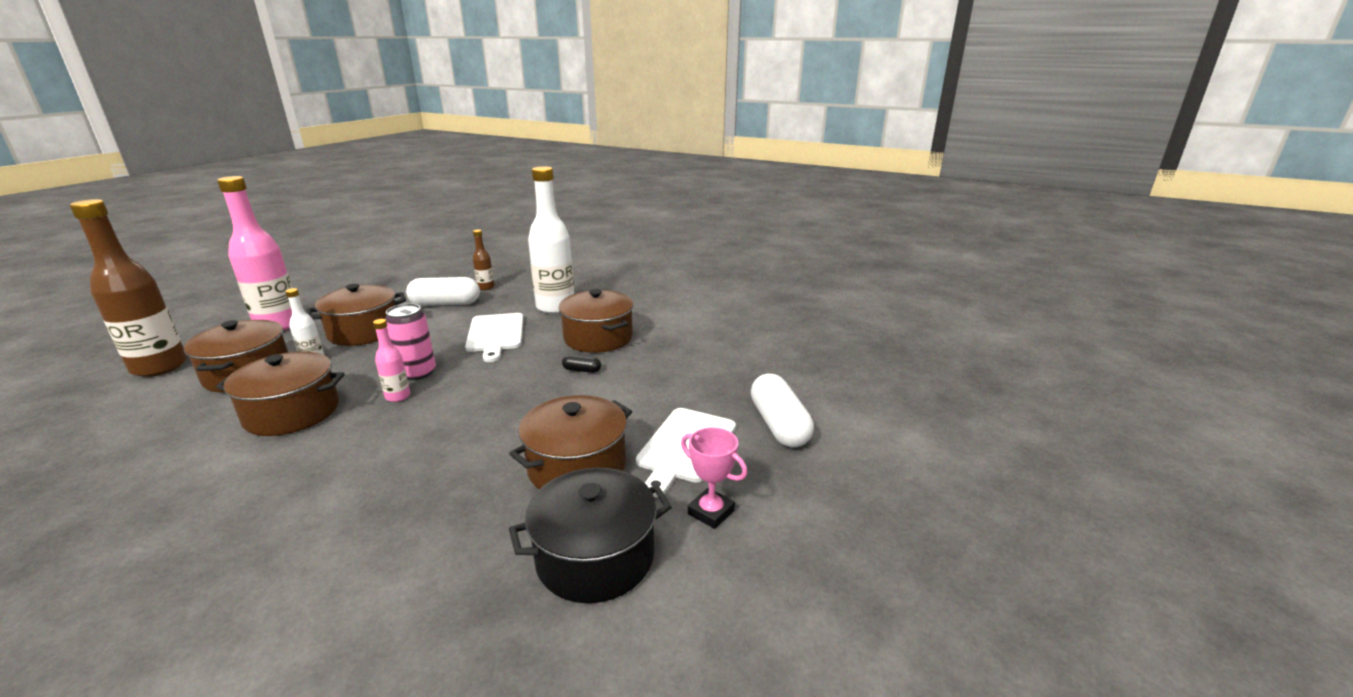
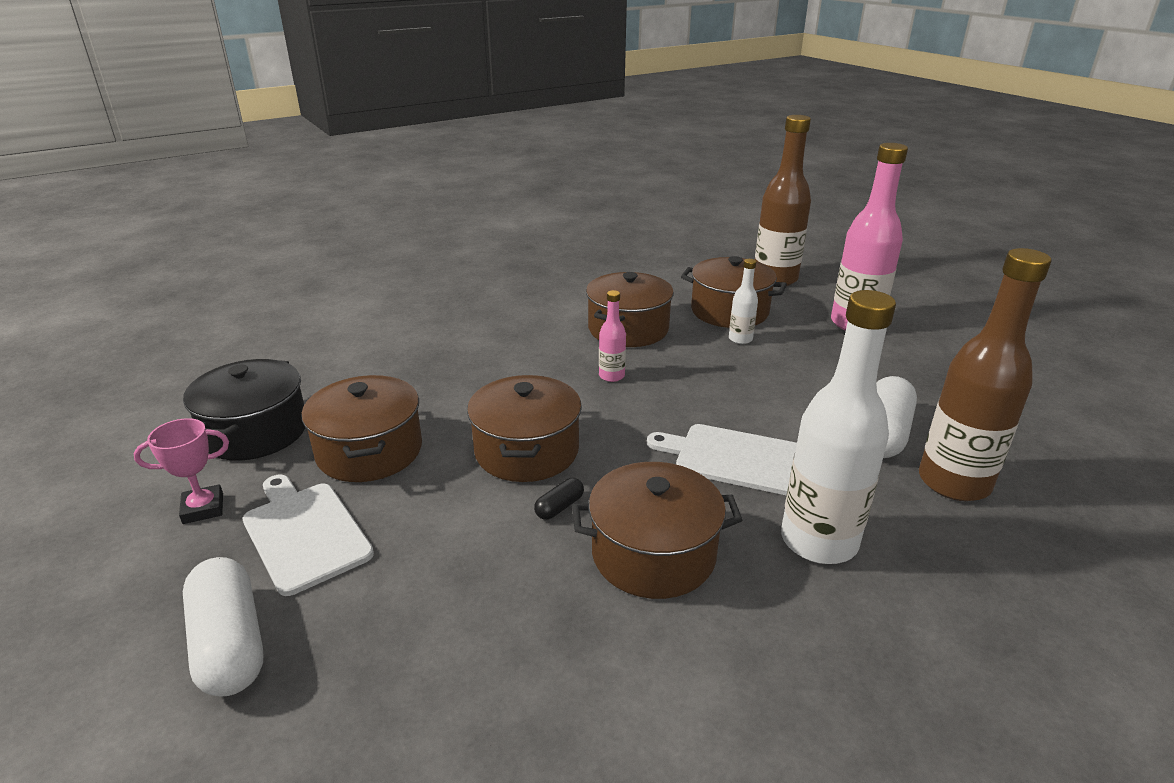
camera: 120 degrees right, 5 degrees up
brown pot [307,284,406,346] -> brown pot moved to [467,375,582,482]
pink can [385,303,436,380] -> none
brown bottle [473,230,494,290] -> brown bottle [919,248,1052,501], size x2.16
white capsule [751,374,814,447] -> white capsule turned 45 degrees clockwise [183,557,263,697]

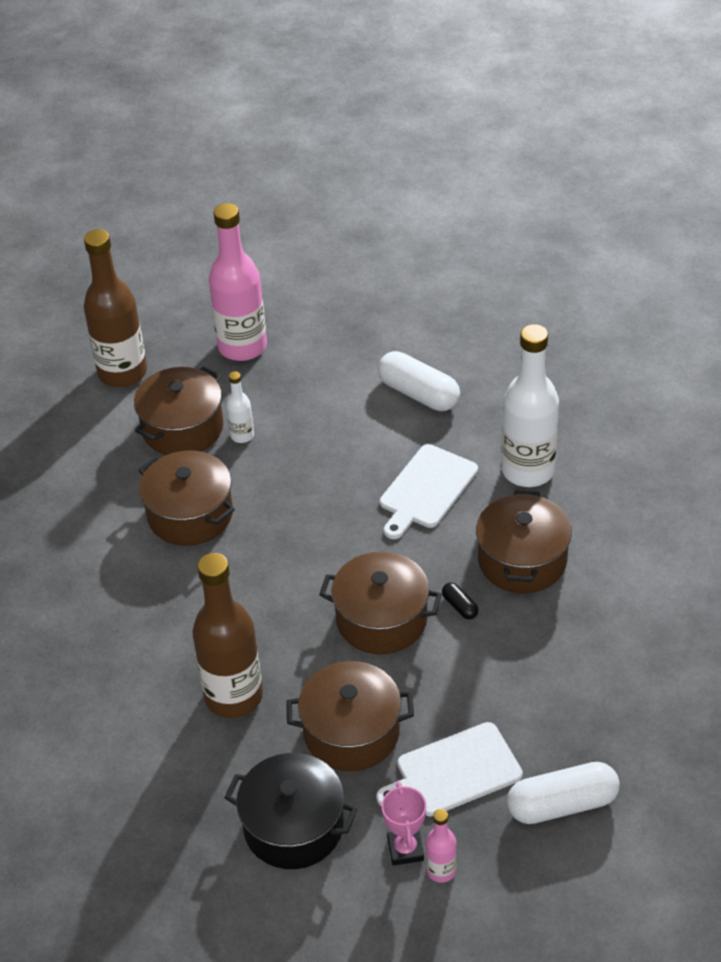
camera: 75 degrees left, 15 degrees up
pink bottle [599,290,626,382] -> pink bottle moved to [426,809,457,883]
brown bottle [919,248,1052,501] -> brown bottle moved to [192,553,263,718]

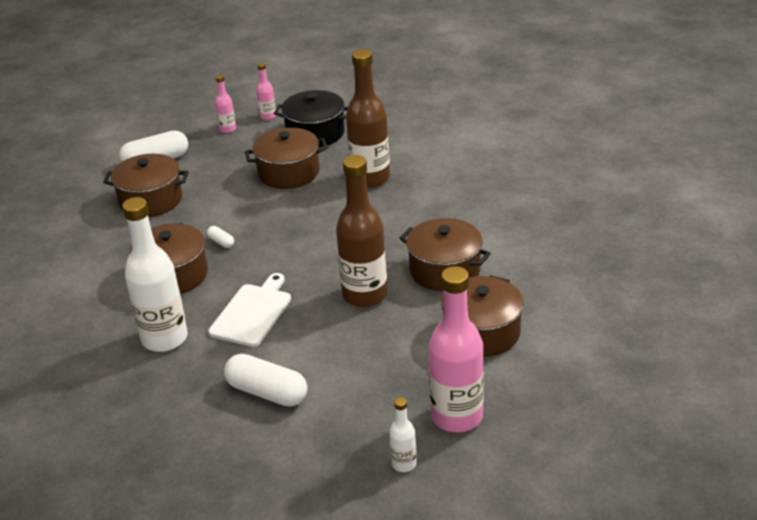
camera: 170 degrees right, 10 degrees down
brown bottle [84,229,147,387] -> brown bottle moved to [336,155,387,307]
white bottle [226,371,254,443] -> white bottle moved to [390,397,417,472]
brown pot [319,552,442,654] -> brown pot moved to [103,154,189,217]
white cutting board [376,722,523,816] -> none
pink trophy [382,782,426,866] -> none
black capsule [442,582,478,619] -> white capsule [207,226,234,248]
none -> pink bottle [256,63,276,120]

